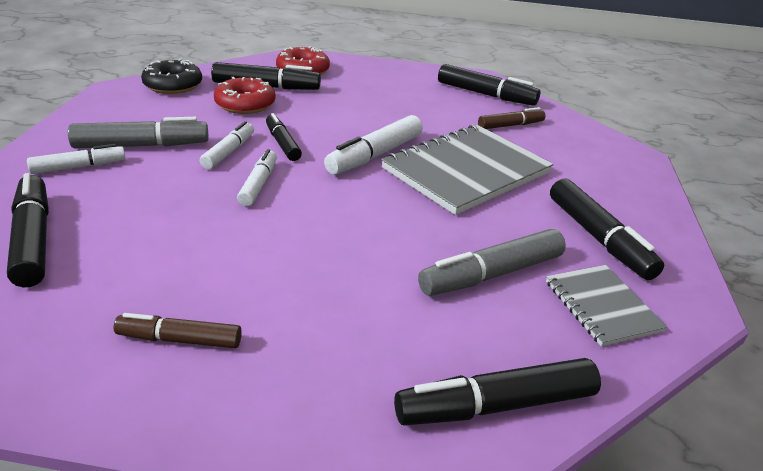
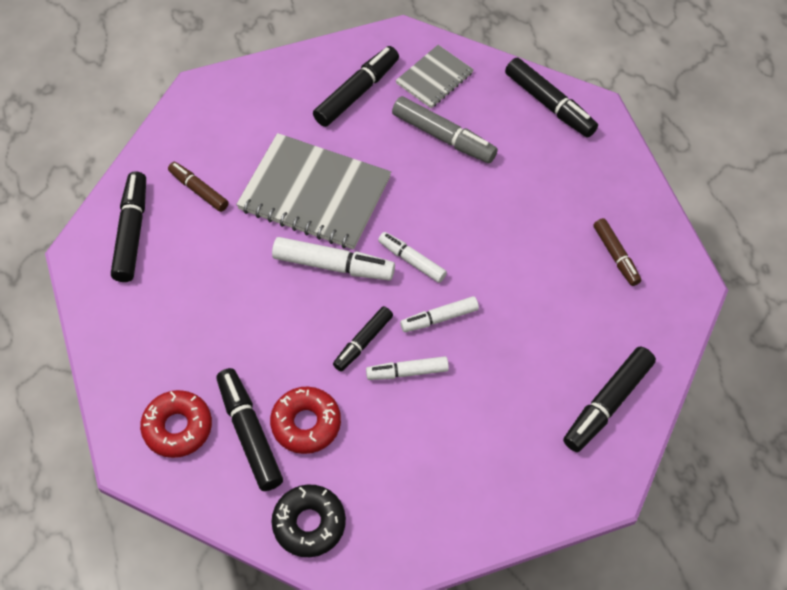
camera: 115 degrees left, 25 degrees up
white marker [27,144,125,174] -> white marker moved to [378,232,447,283]
grey marker [68,117,209,148] -> none

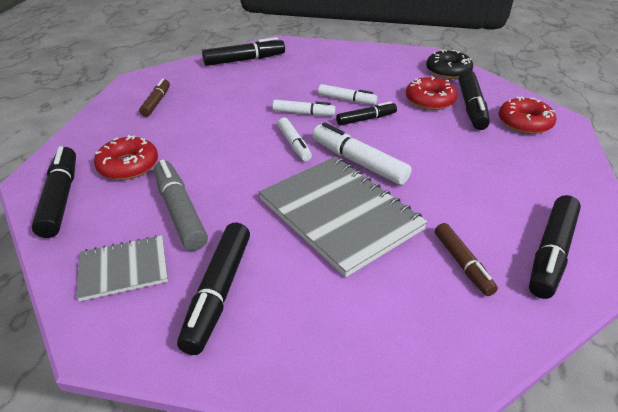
camera: 150 degrees left, 20 degrees down
black marker [313,46,399,127] -> black marker turned 60 degrees counterclockwise [177,223,250,355]
none -> red donut [94,135,158,180]

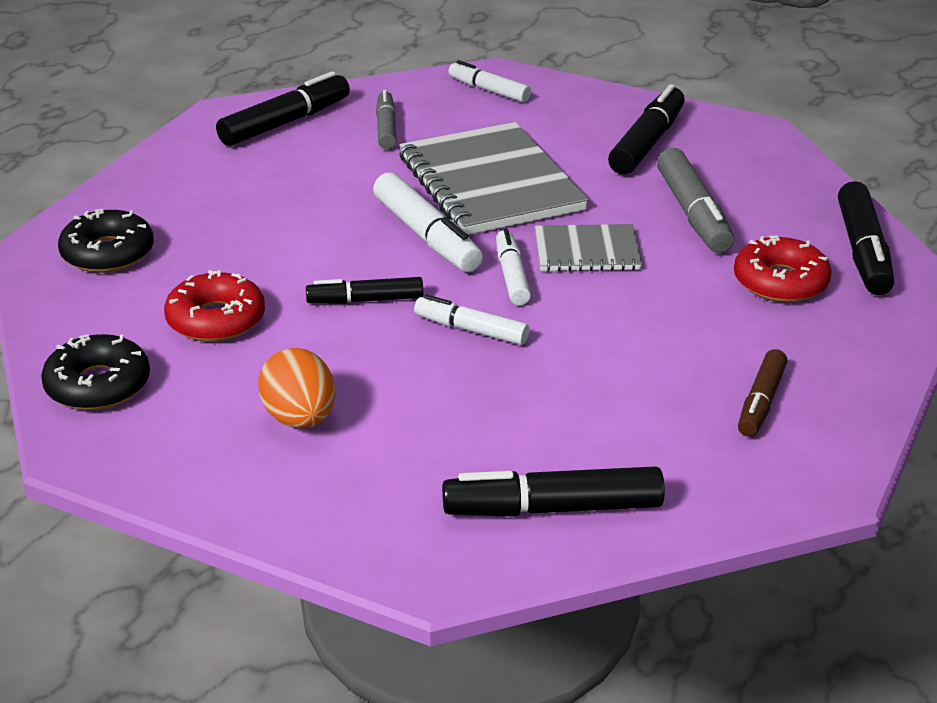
camera: 165 degrees left, 5 degrees down
grey notebook [77,235,168,301] -> grey notebook moved to [535,224,642,272]
white marker [318,84,378,105] -> white marker moved to [448,60,531,102]
brown marker [435,223,498,296] -> grey marker [376,90,397,150]
black marker [459,70,490,130] -> none
red donut [498,96,556,134] -> black donut [58,209,154,273]
none -> orange egg [258,348,335,429]

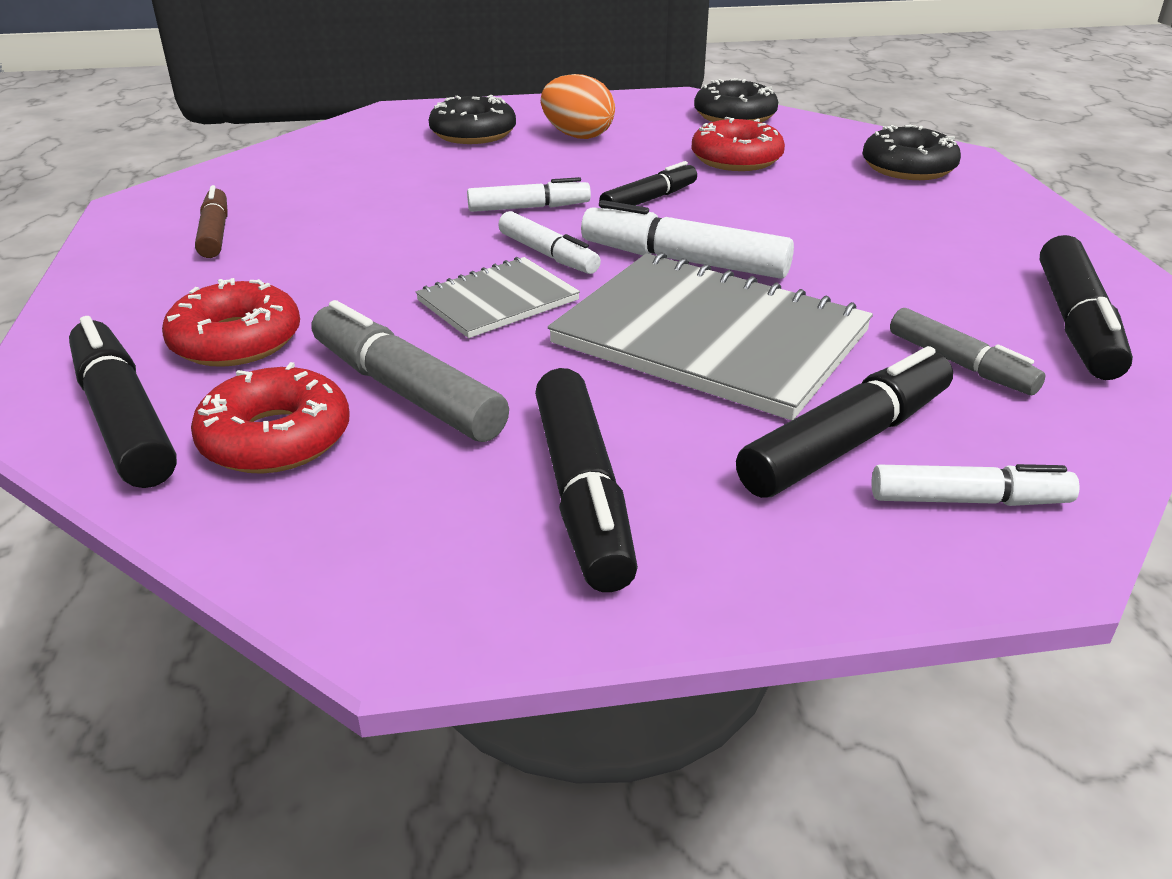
camera: 145 degrees right, 0 degrees up
black marker [442,466,665,517] -> black marker moved to [736,346,953,498]
none -> red donut [191,362,350,474]
none -> black donut [429,95,516,144]

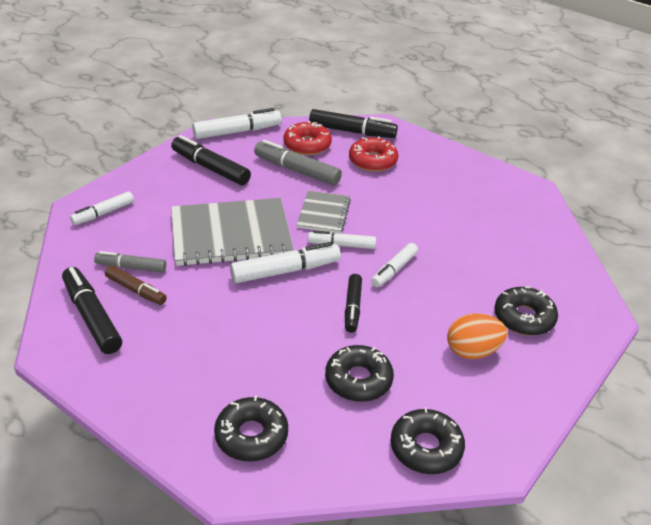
camera: 135 degrees right, 5 degrees up
brown marker [195,185,228,258] -> brown marker moved to [105,265,167,305]
grey marker [312,300,509,442] -> grey marker turned 150 degrees counterclockwise [254,140,342,186]
red donut [691,117,785,171] -> black donut [325,345,394,402]
black marker [736,346,953,498] -> none
none -> white marker [192,108,282,139]

